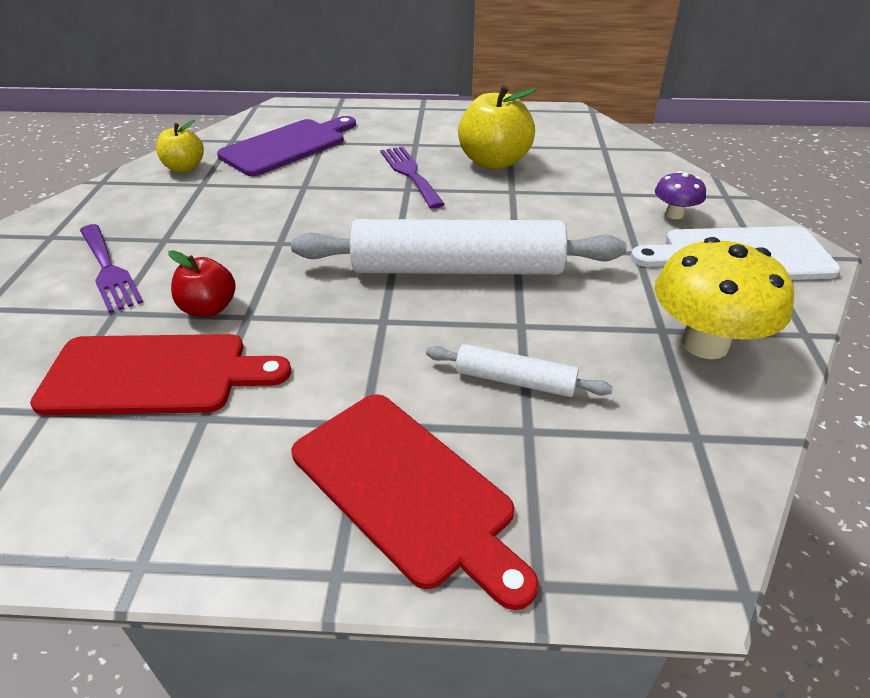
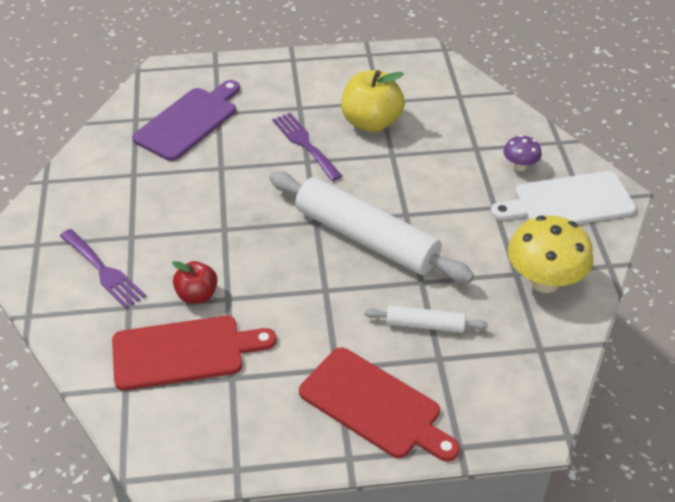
camera: 10 degrees left, 5 degrees up
yellow apple [156,120,204,172] -> none
white rolling pin [291,219,627,275] -> white rolling pin turned 45 degrees clockwise [269,172,474,283]

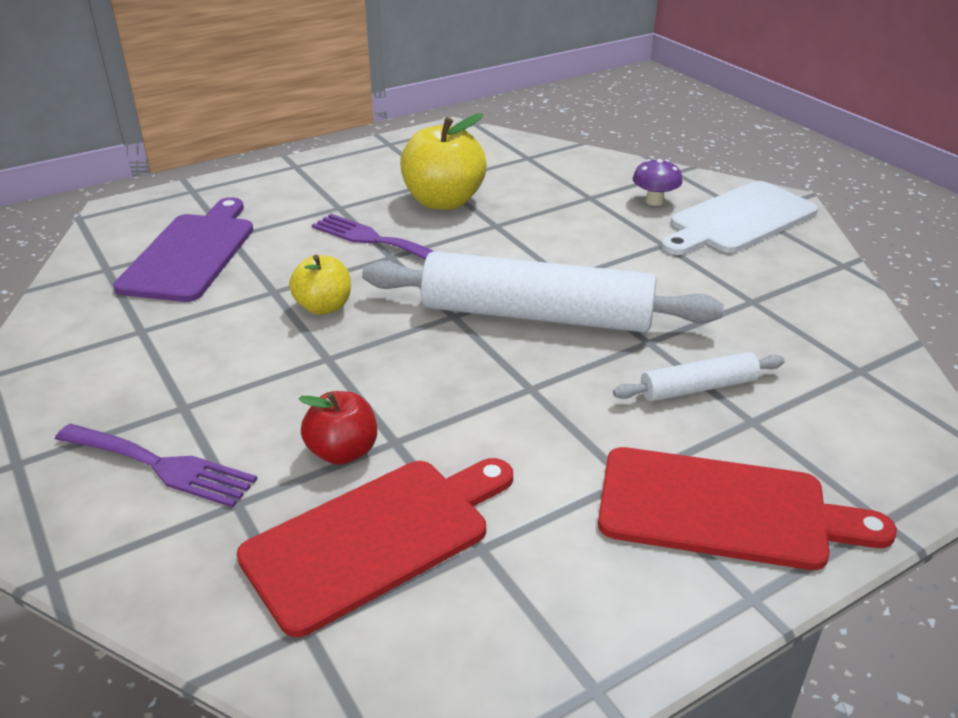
camera: 25 degrees left, 10 degrees down
yellow mushroom [508,215,593,293] -> none
none -> yellow apple [289,255,351,315]

